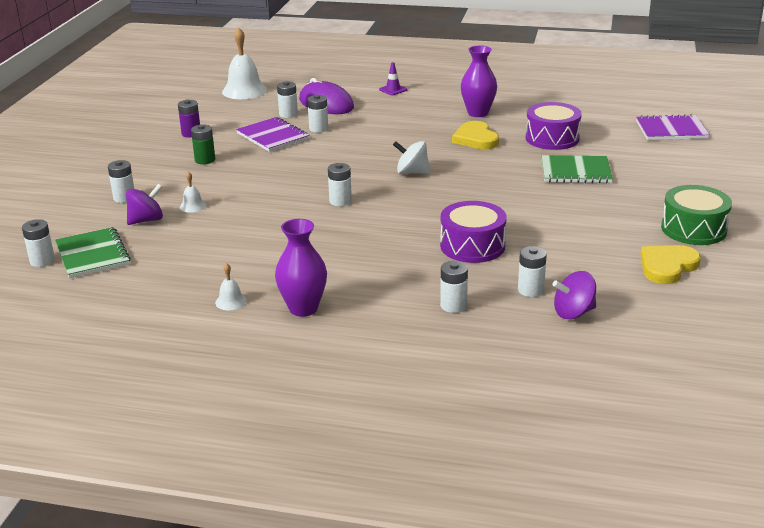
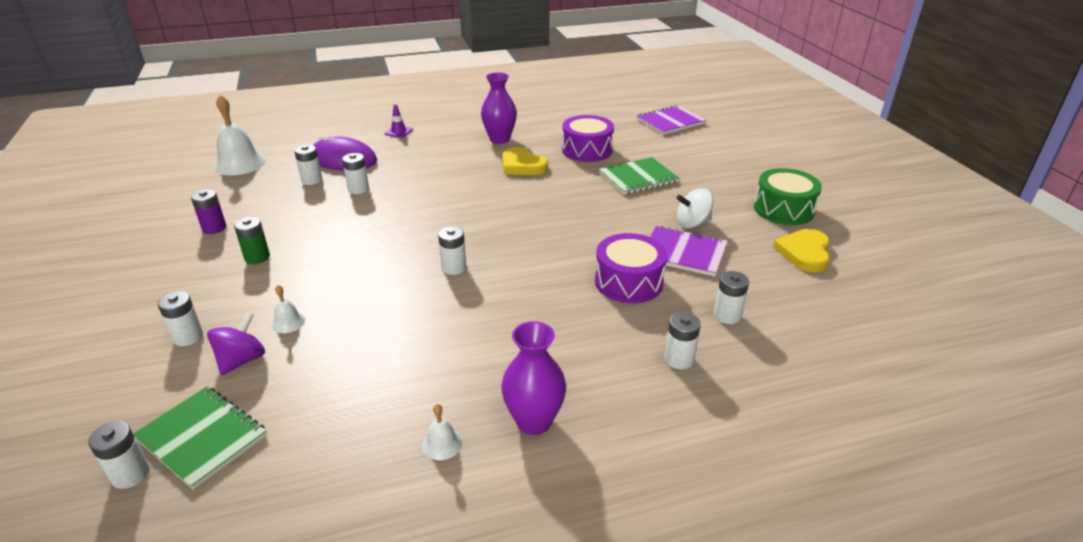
camera: 30 degrees left, 5 degrees up
purple notebook [236,117,310,152] -> purple notebook moved to [650,226,728,277]
white spinning top [393,141,430,174] -> white spinning top moved to [676,188,713,228]
purple spinning top [552,271,596,319] -> none

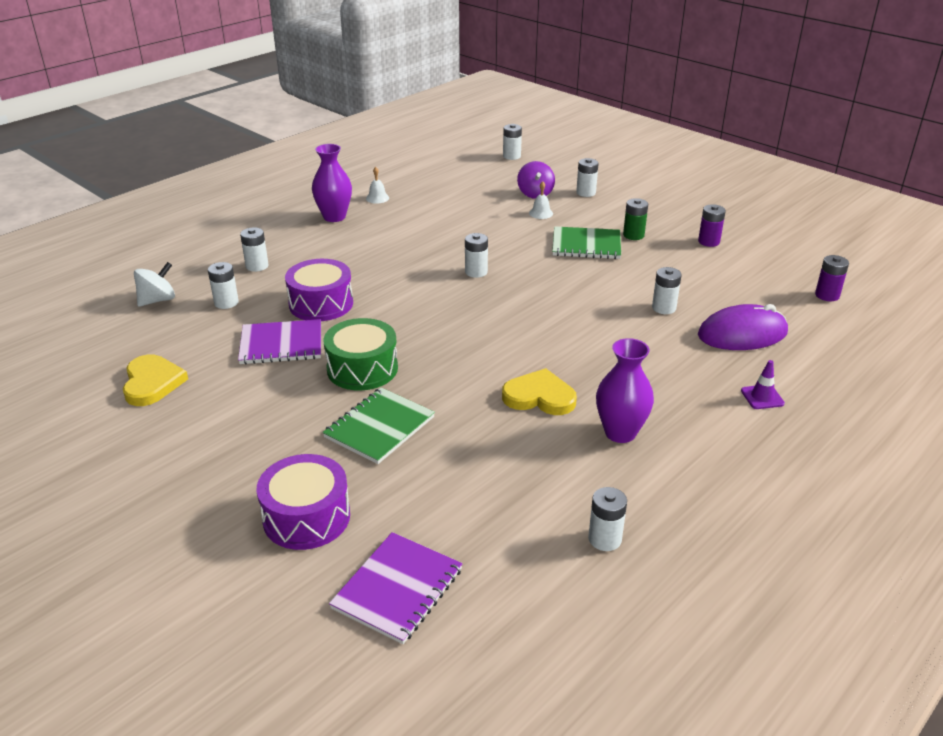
camera: 150 degrees right, 0 degrees up
green notebook [133,386,267,490] -> green notebook moved to [552,226,621,259]
white bell [213,95,266,176] -> purple battery [815,255,849,301]
white battery [294,145,322,185] -> white battery moved to [588,487,627,551]
purple drum [562,115,614,162] -> purple drum moved to [257,454,350,550]
white spinning top [676,188,713,228] -> white spinning top moved to [134,262,175,307]
green drum [754,168,822,225] -> green drum moved to [323,318,398,391]

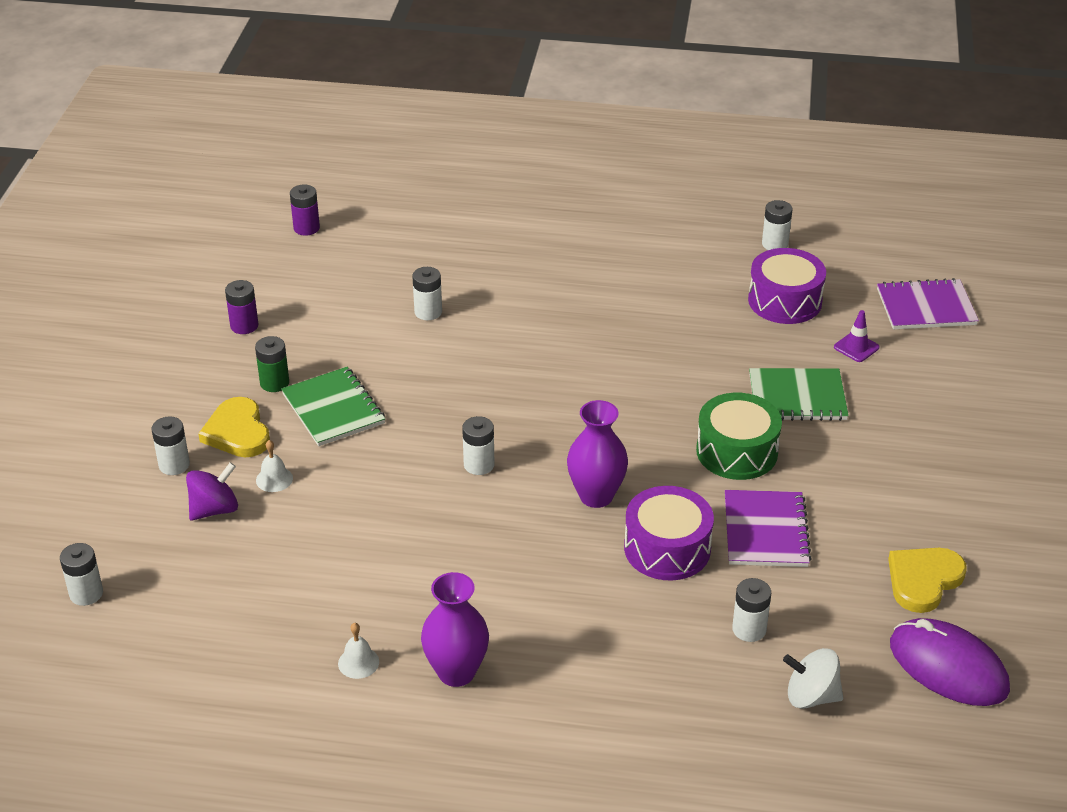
camera: 125 degrees left, 5 degrees up
purple notebook [238,319,321,364] -> purple notebook turned 45 degrees clockwise [725,490,812,567]
white battery [240,227,268,272] -> none
purple drum [257,454,350,550] -> purple drum moved to [748,248,826,324]
yellow heart [502,368,577,415] -> yellow heart moved to [198,397,270,457]
purple vase [596,338,654,443] -> purple vase moved to [567,400,628,508]
purple mouse [698,304,788,350] -> purple mouse moved to [890,618,1010,706]
purple traffic cone [741,360,785,409] -> purple traffic cone moved to [834,310,880,362]

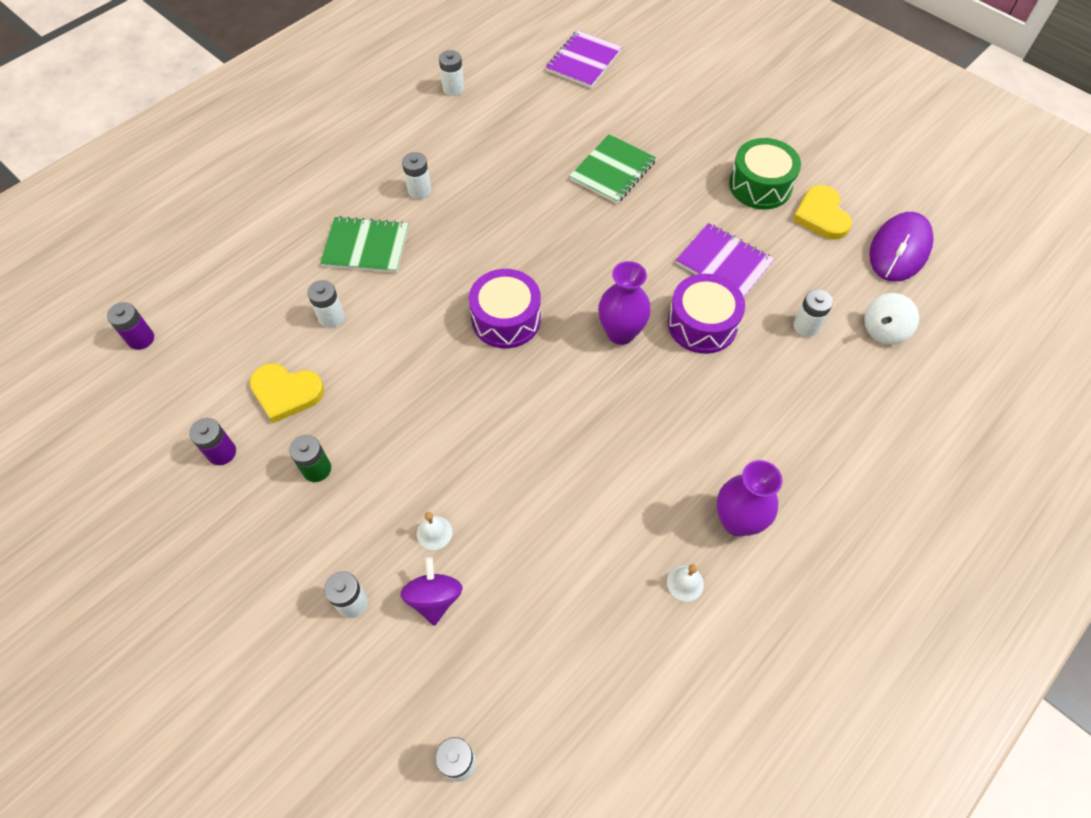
camera: 55 degrees left, 20 degrees up
yellow heart [198,397,270,457] -> yellow heart moved to [249,364,325,423]
green notebook [281,367,385,446] -> green notebook moved to [320,216,408,273]
white battery [462,416,494,475] -> white battery moved to [402,152,431,199]
green drum [696,393,782,480] -> green drum moved to [729,138,801,209]
purple drum [748,248,826,324] -> purple drum moved to [469,269,541,348]
purple traffic cone [834,310,880,362] -> none
purple mouse [890,618,1010,706] -> purple mouse turned 45 degrees counterclockwise [869,212,934,282]

